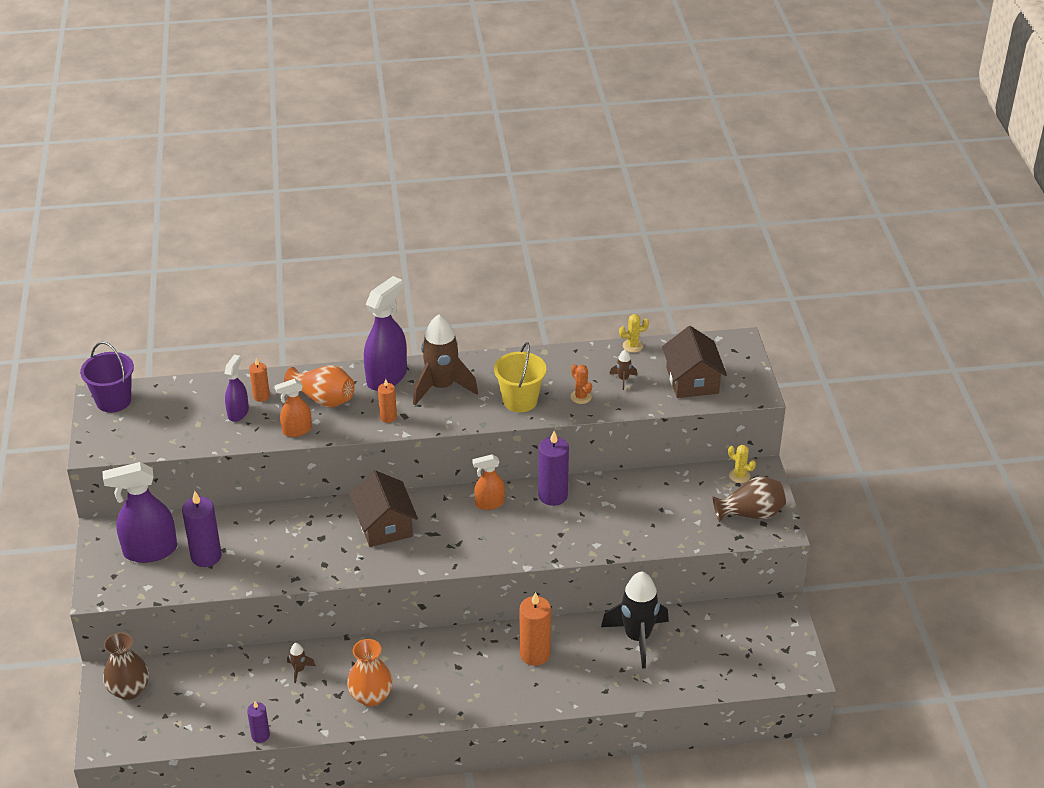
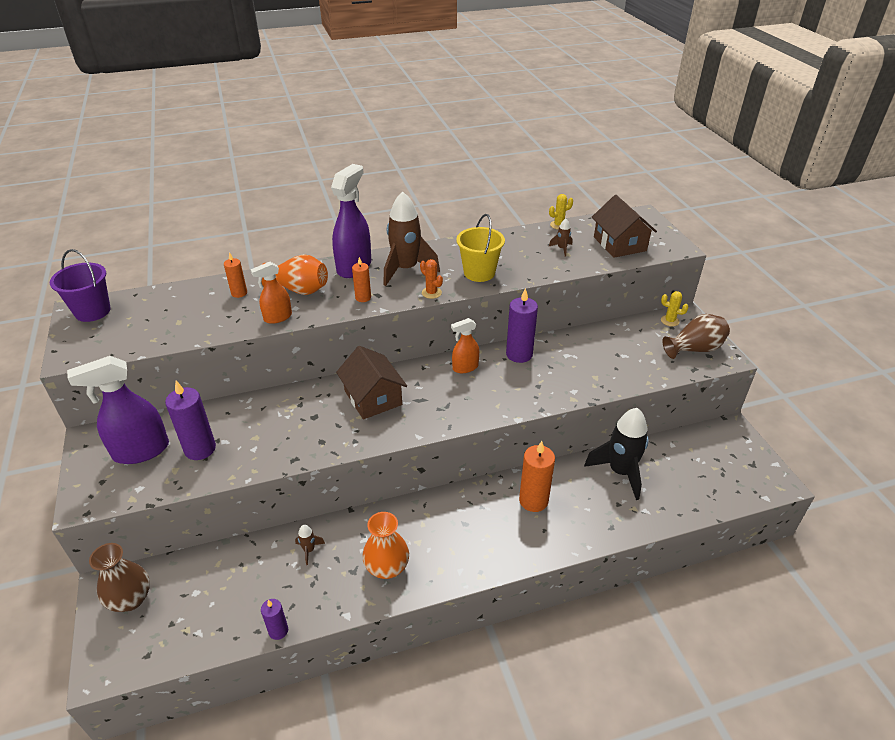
camera: 10 degrees left, 0 degrees up
purple spray bottle [224,355,249,422] -> none
orange cactus [570,364,592,404] -> orange cactus moved to [420,259,443,299]

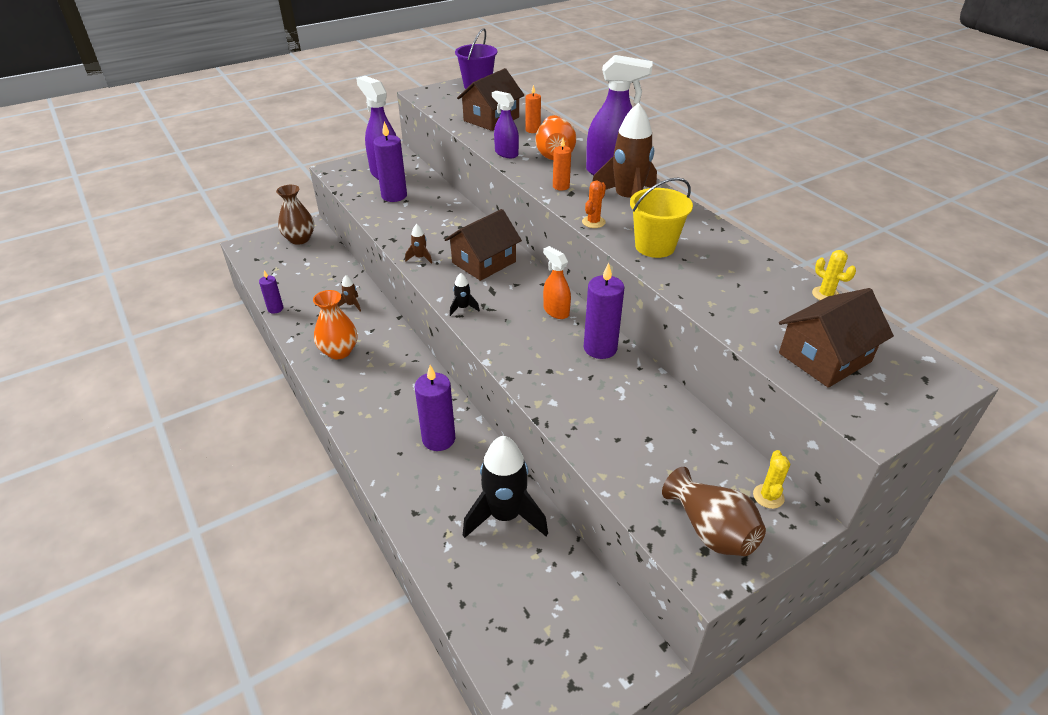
camera: 75 degrees right, 0 degrees up
orange spray bottle [250,262,292,324] -> purple spray bottle [492,91,519,158]
orange candle [519,441,555,512] -> purple candle [415,365,455,451]
brown rocket [549,219,572,256] -> brown rocket moved to [405,224,432,264]
none -> black rocket [450,273,480,316]
none -> brown house [457,68,524,131]

